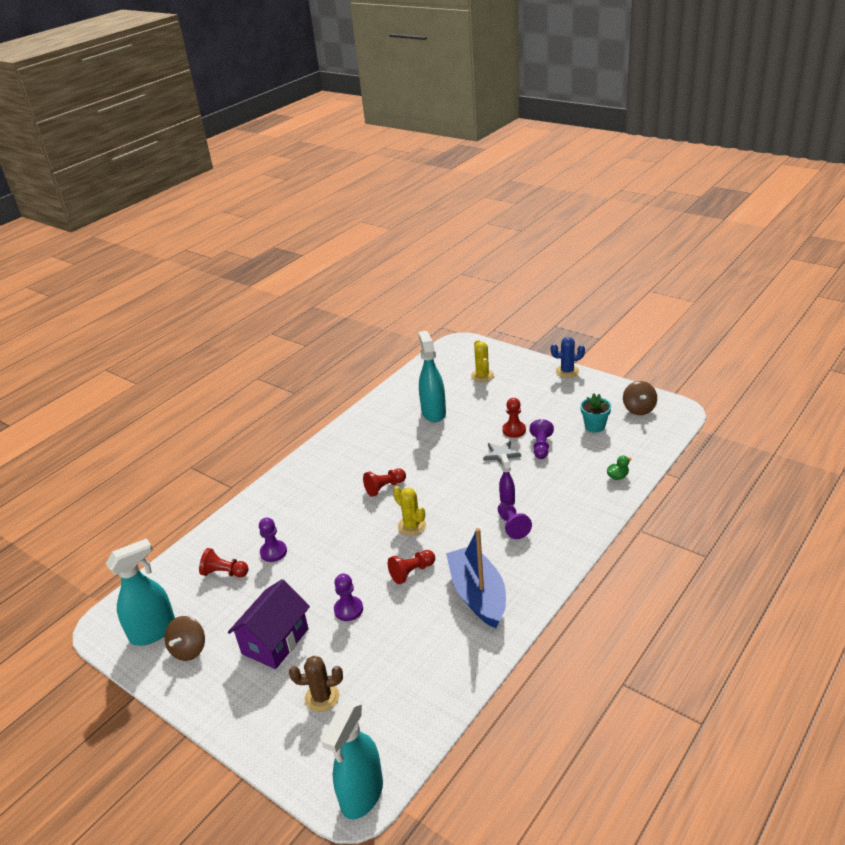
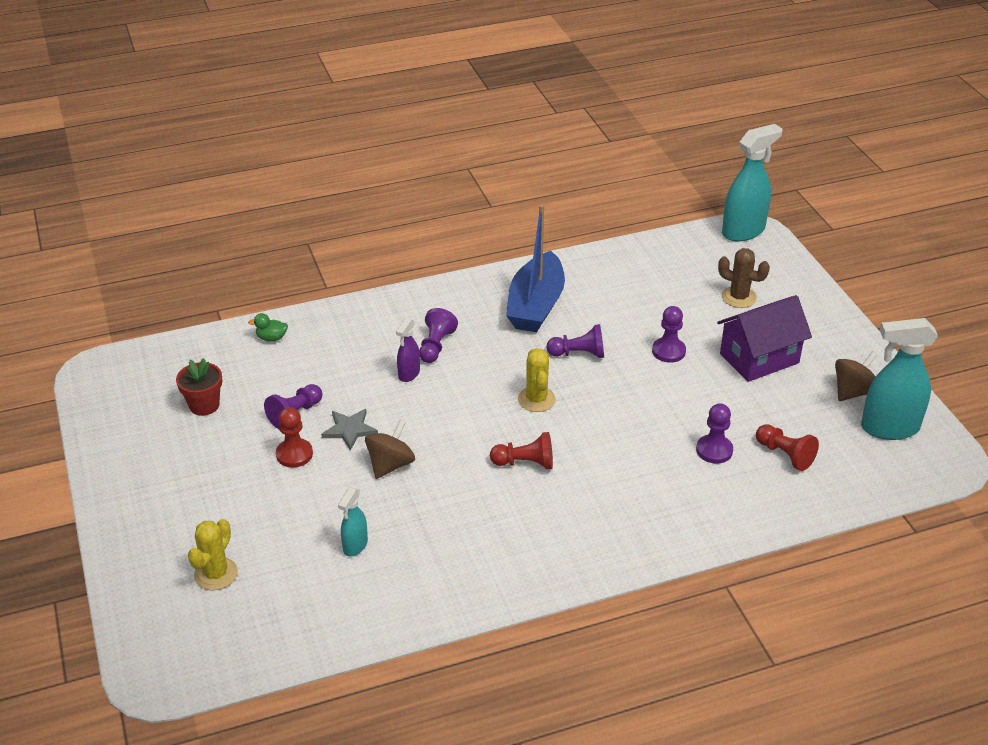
camera: 150 degrees left, 5 degrees up
red pawn [388,550,435,584] -> purple pawn [547,324,604,358]
turquoise spray bottle [418,331,446,422] -> turquoise spray bottle [338,487,368,556], size x0.52
blue cactus [551,337,585,378] -> none
turquoise flower pot [580,393,611,433] -> red flower pot [176,358,222,416]
brown spinning top [623,381,657,415] -> brown spinning top moved to [365,420,415,479]

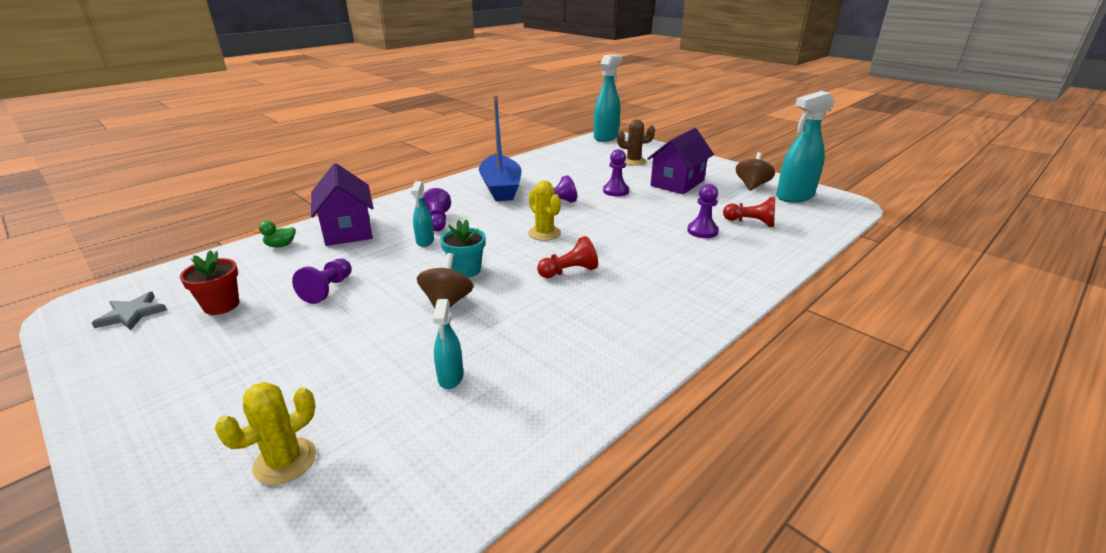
camera: 25 degrees left, 10 degrees down
yellow cactus [188,519,238,590] -> yellow cactus turned 45 degrees clockwise [215,382,316,485]
red pawn [276,407,313,468] -> none
grey star [321,409,378,451] -> grey star moved to [92,292,167,331]
purple spray bottle [396,318,420,382] -> turquoise spray bottle [411,181,434,247]
none -> purple house [311,163,373,246]
none -> turquoise flower pot [440,219,486,278]

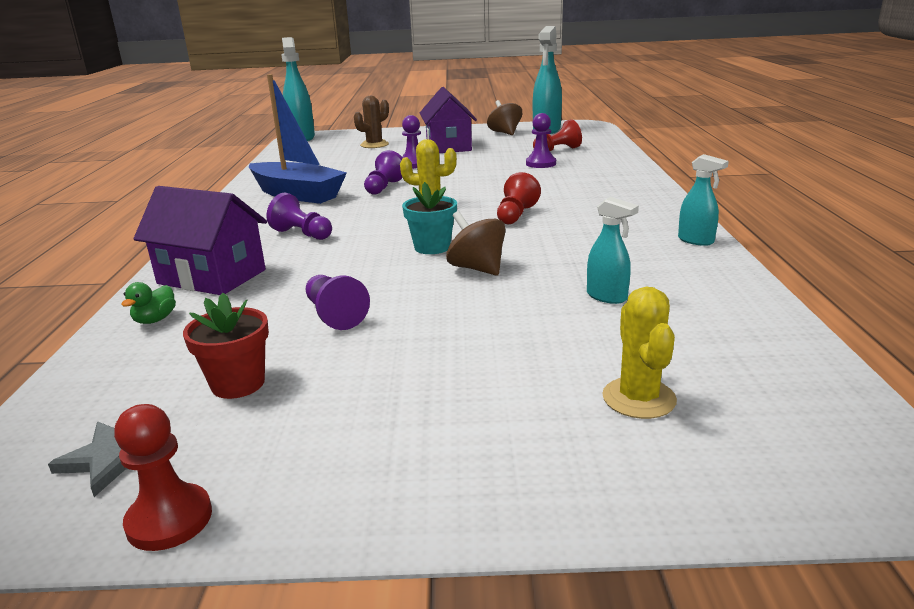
camera: 45 degrees left, 5 degrees down
turquoise spray bottle [411,181,434,247] -> turquoise spray bottle moved to [678,154,729,246]
none -> red pawn [114,404,212,551]

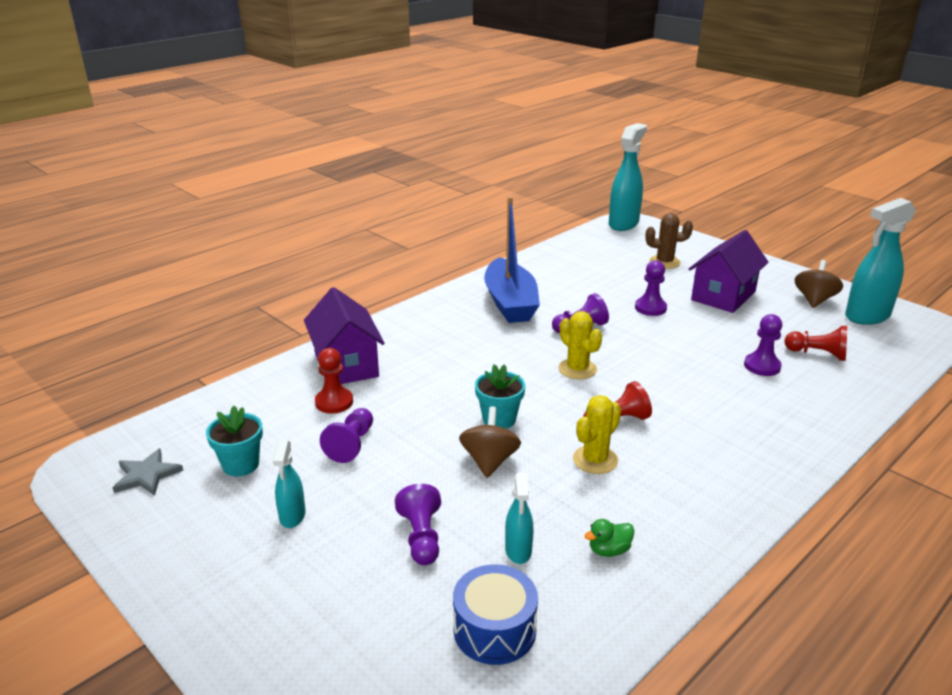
camera: 45 degrees right, 5 degrees up
red pawn [114,404,212,551] -> red pawn moved to [315,348,353,414]
green duck [121,282,176,324] -> green duck moved to [584,519,634,557]
red flower pot [183,293,269,399] -> turquoise flower pot [206,406,263,477]
purple pawn [266,193,332,240] -> purple pawn moved to [395,484,441,565]
yellow cactus [602,286,677,419] -> yellow cactus moved to [573,395,621,474]
turquoise spray bottle [678,154,729,246] -> turquoise spray bottle moved to [273,441,306,528]
none -> blue drum [453,564,538,665]

